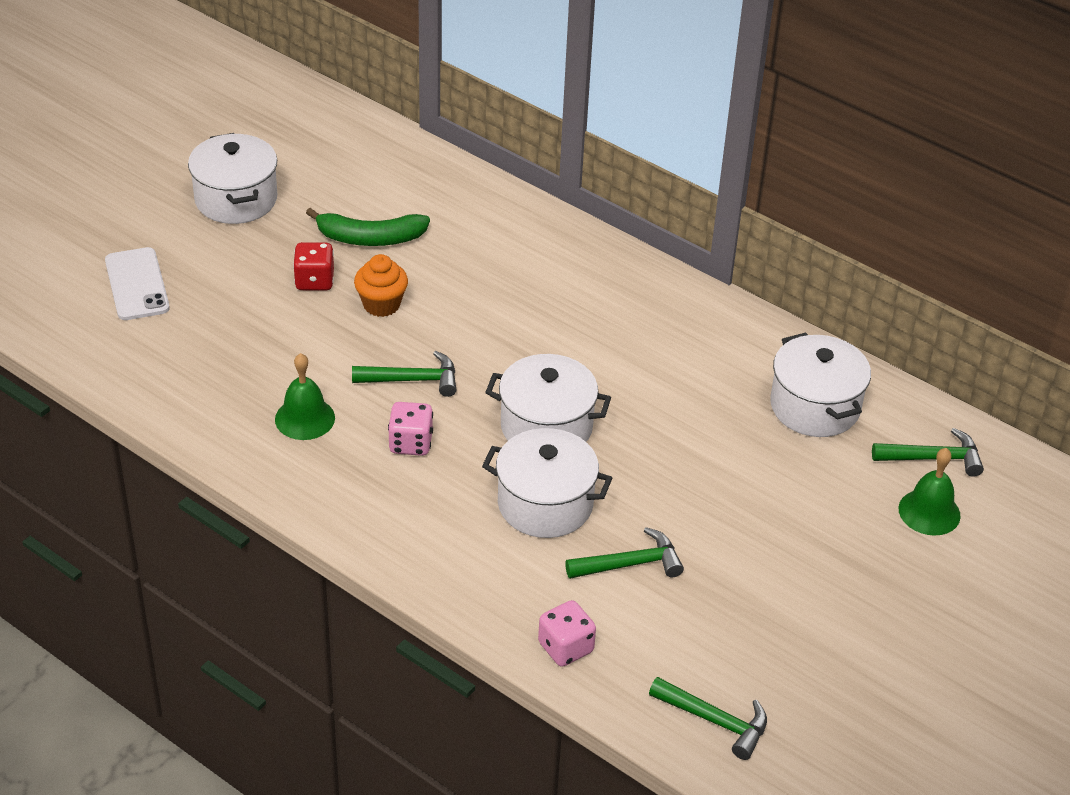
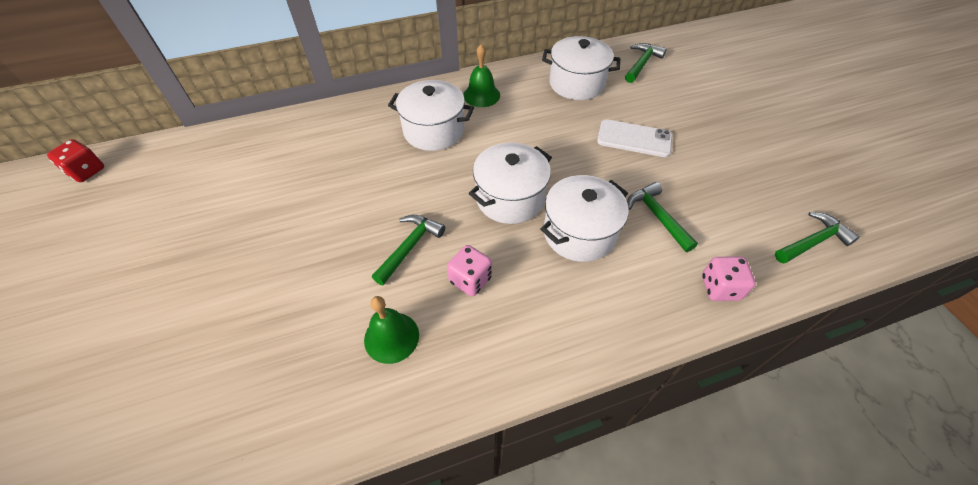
camera: 55 degrees left, 10 degrees up
white phone [105,247,170,320] -> white phone moved to [597,119,672,157]
white pot [188,133,277,224] -> white pot moved to [388,80,474,151]
red dice [293,242,334,291] -> red dice moved to [47,139,104,182]
green banana [306,208,430,246] -> none
orange cupcake [354,254,408,317] -> none
green hammer [565,527,684,579] -> green hammer turned 45 degrees counterclockwise [627,182,698,252]
green bell [898,448,961,536] -> green bell moved to [463,44,500,107]

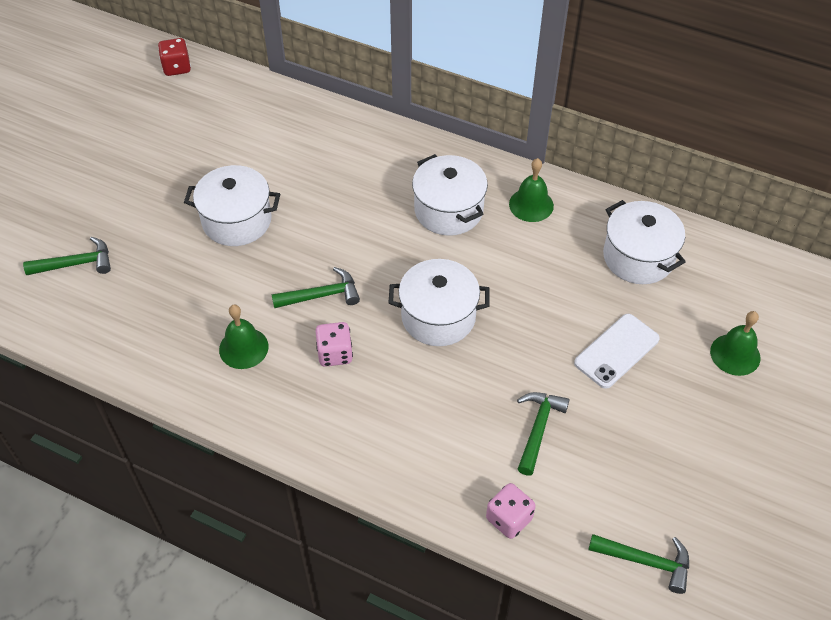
camera: 45 degrees right, 0 degrees up
white pot [540,175,629,262] -> white pot moved to [184,165,280,246]
white phone [597,119,672,157] -> white phone turned 75 degrees clockwise [574,314,660,389]
green hammer [625,43,666,83] -> green hammer moved to [23,236,111,275]
none -> green bell [710,311,760,376]

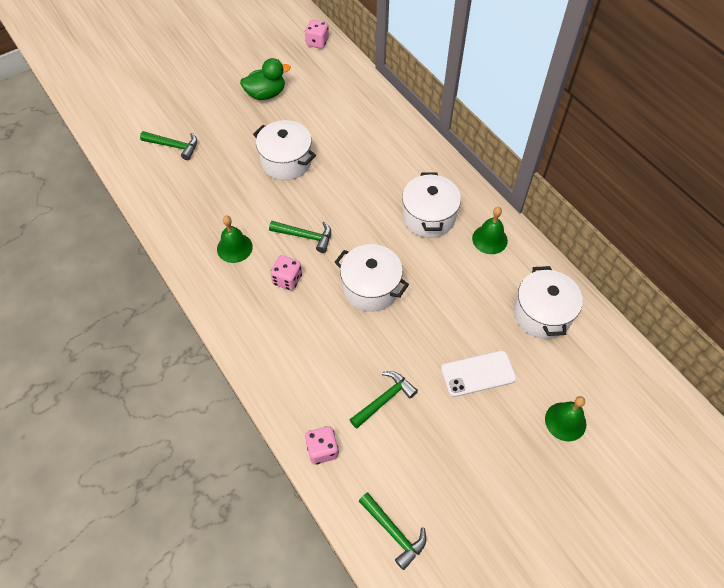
camera: 30 degrees right, 5 degrees up
red dice [158,38,191,76] -> pink dice [305,20,329,49]
none -> green duck [240,58,291,100]

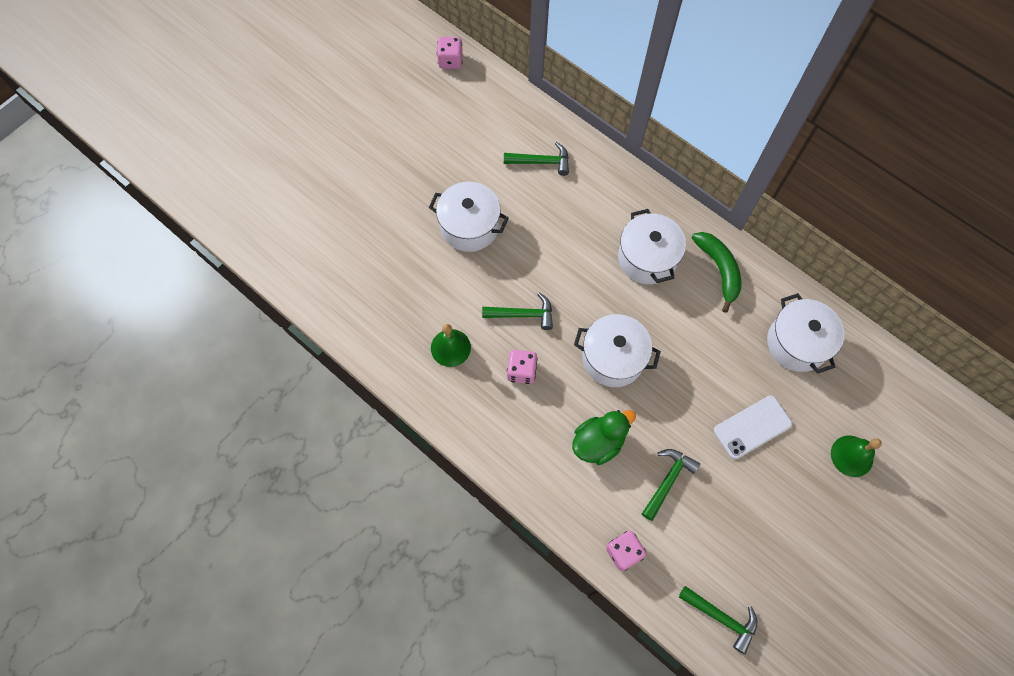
camera: 15 degrees left, 10 degrees up
green hammer [140,131,197,160] -> green hammer moved to [504,142,569,176]
green duck [240,58,291,100] -> green duck moved to [572,410,636,465]
green bell [472,207,508,254] -> green banana [692,232,741,313]

